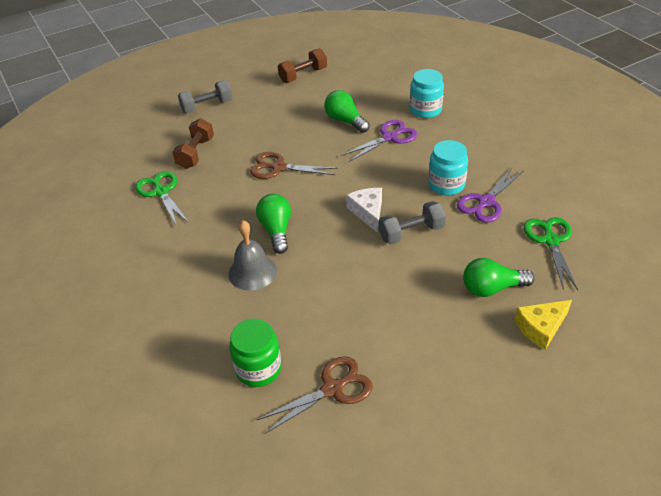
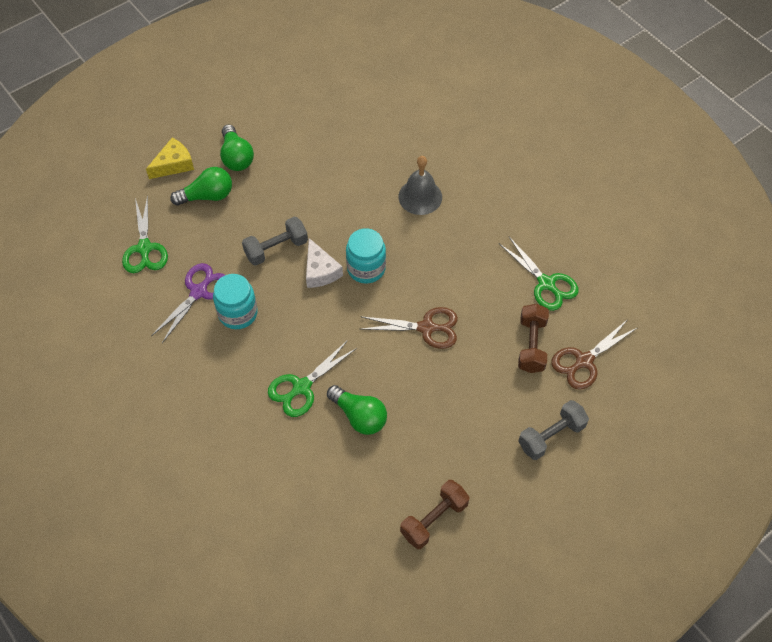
camera: 170 degrees right, 15 degrees up
green jar [229,319,282,387] -> none
green light bulb [256,194,291,254] -> green light bulb moved to [220,125,254,171]
brown scissors [257,356,373,434] -> brown scissors moved to [551,319,637,390]
purple scissors [341,120,417,162] -> green scissors [268,340,357,417]
turquoise jar [410,69,444,118] -> turquoise jar moved to [346,228,386,284]

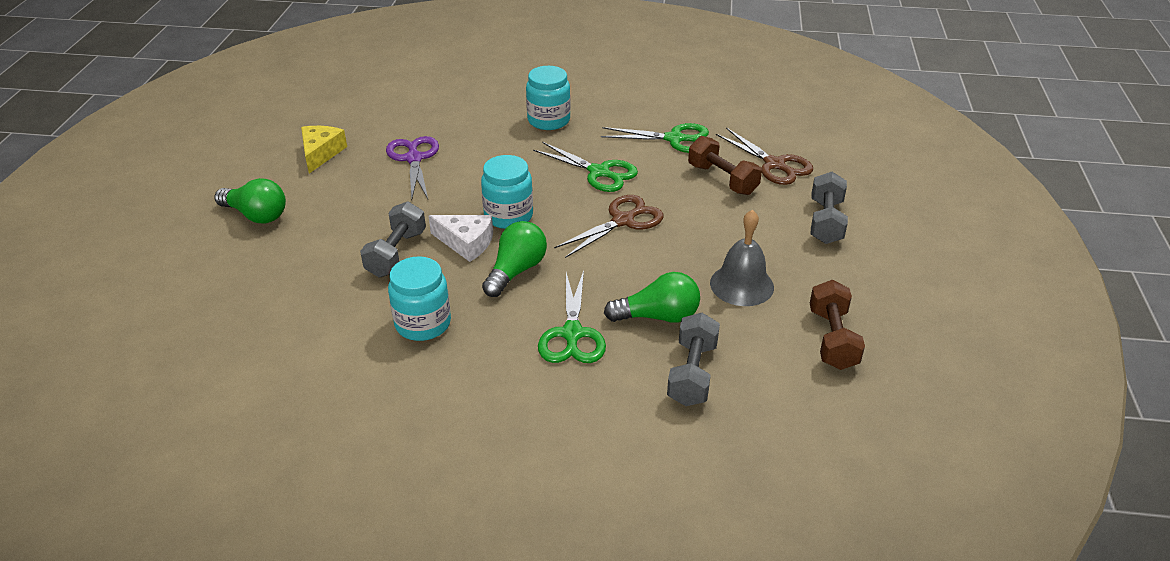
camera: 45 degrees left, 20 degrees down
green scissors [122,195,168,273] -> green scissors moved to [533,142,638,192]
yellow cheese [146,138,194,179] -> yellow cheese moved to [301,126,347,173]
purple scissors [151,263,225,343] -> purple scissors moved to [386,136,439,199]
green light bulb [170,167,232,205] -> green light bulb moved to [482,221,547,297]
grey bell [398,156,442,215] -> grey bell moved to [710,209,774,306]
brown scissors [551,319,637,390] -> brown scissors turned 45 degrees counterclockwise [716,128,813,185]
none -> turquoise jar [526,66,571,130]
none -> grey dumbbell [667,313,720,406]

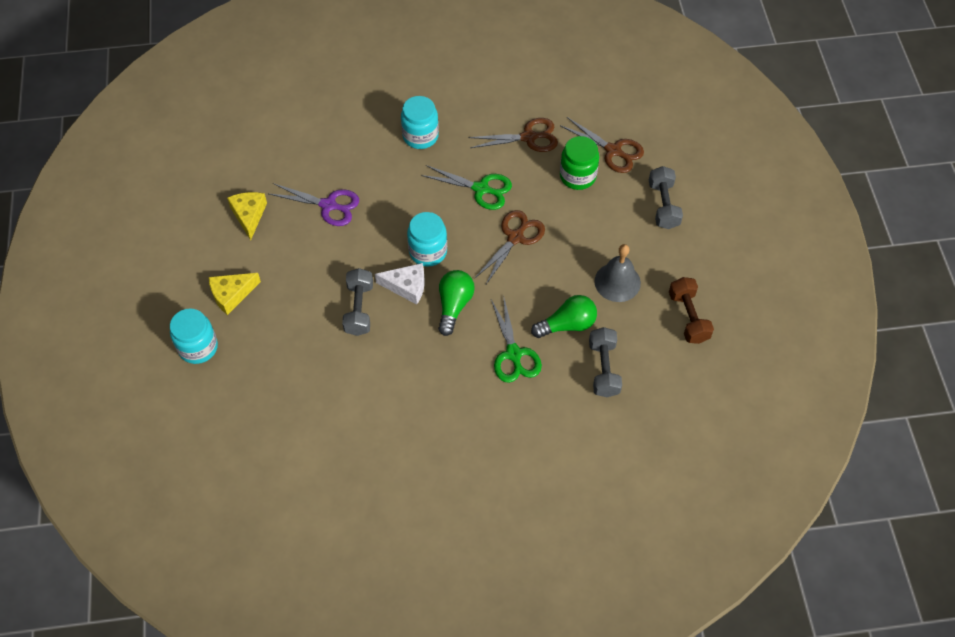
camera: 15 degrees left, 20 degrees up
green light bulb [215,178,286,223] -> yellow cheese [209,273,261,315]
purple scissors [386,136,439,199] -> purple scissors turned 135 degrees clockwise [269,183,359,226]
turquoise jar [388,256,451,341] -> turquoise jar moved to [170,308,218,364]
green scissors [601,123,709,153] -> brown scissors [468,118,558,152]
brown dumbbell [688,136,762,195] -> green jar [560,136,599,190]

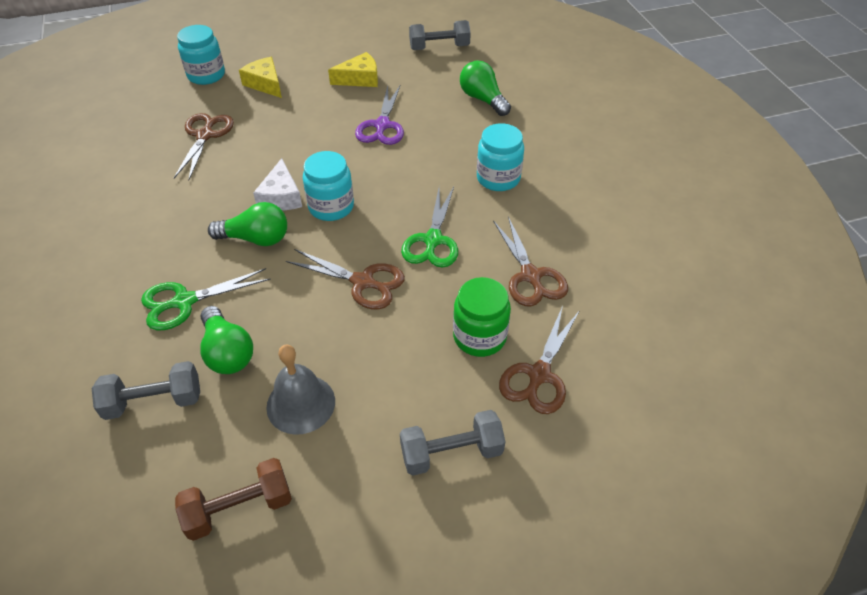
camera: 80 degrees right, 10 degrees down
grey dumbbell [342,268,373,336] -> grey dumbbell moved to [409,20,471,50]
none -> brown scissors [174,113,234,181]
none -> green light bulb [460,61,511,116]

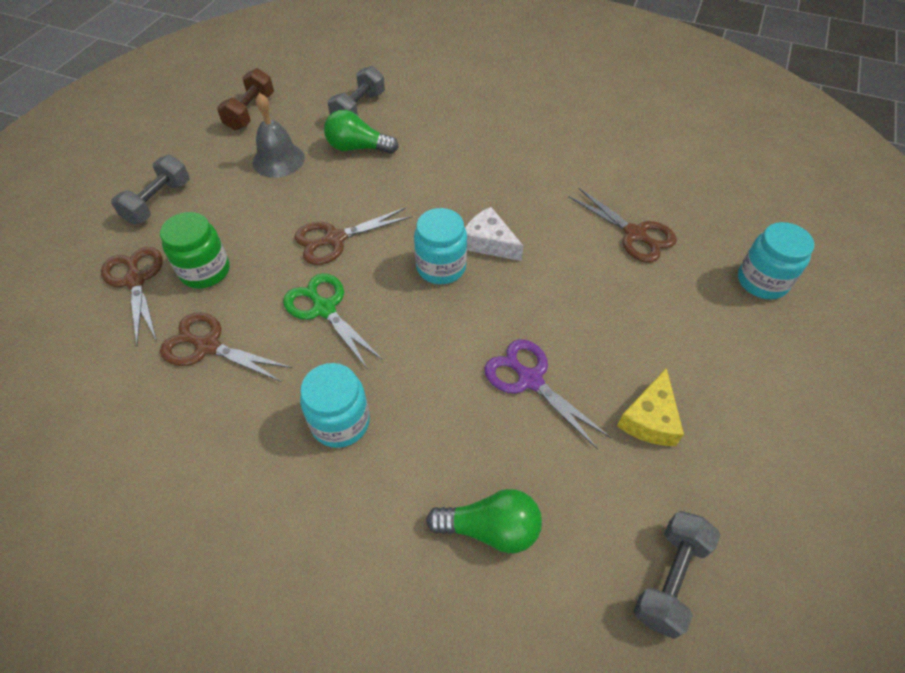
camera: 130 degrees right, 5 degrees up
green scissors [141,268,271,330] -> none
green light bulb [208,202,287,246] -> none
yellow cheese [239,57,282,98] -> none

